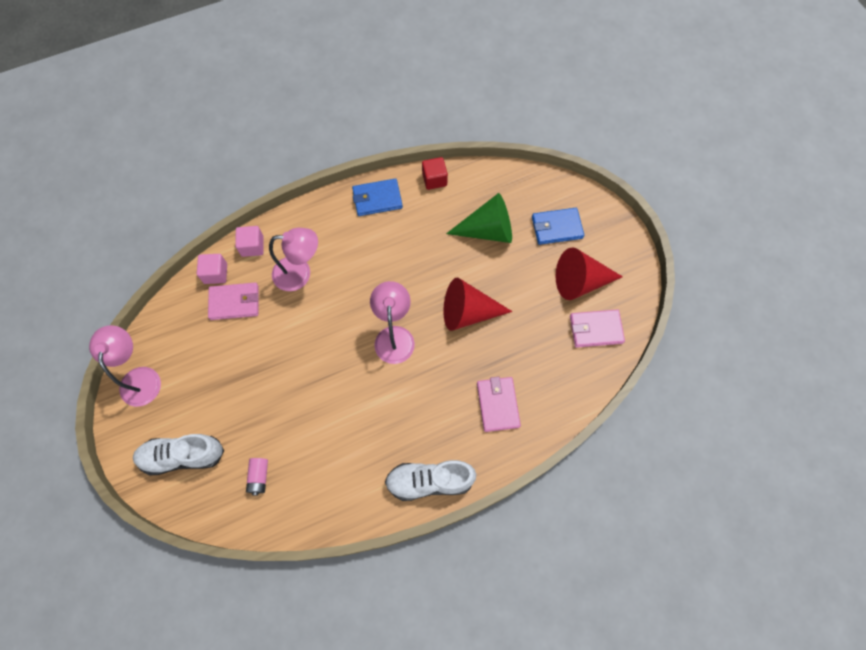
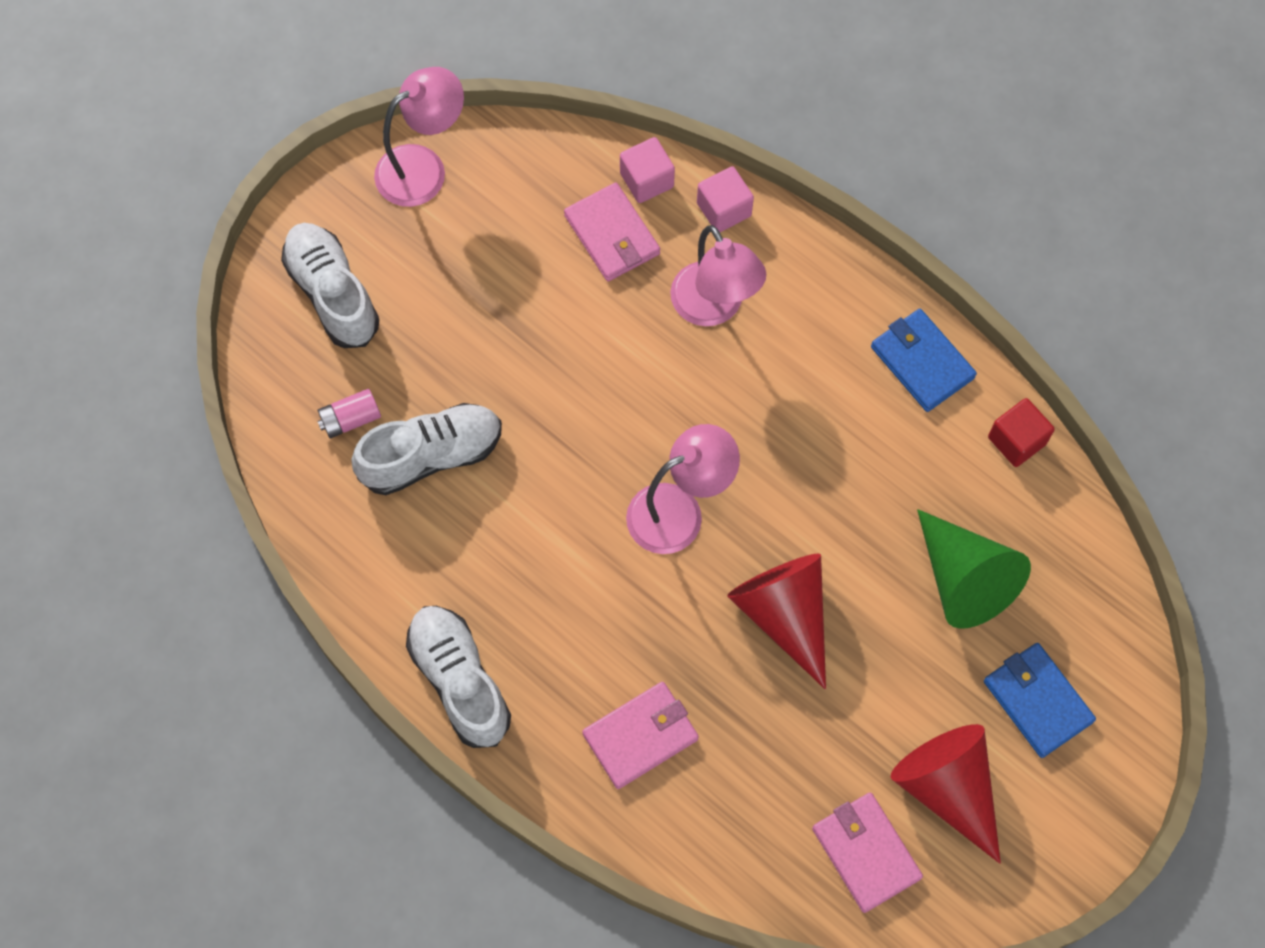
camera: 65 degrees right, 0 degrees up
none -> white shoe [351,403,502,495]

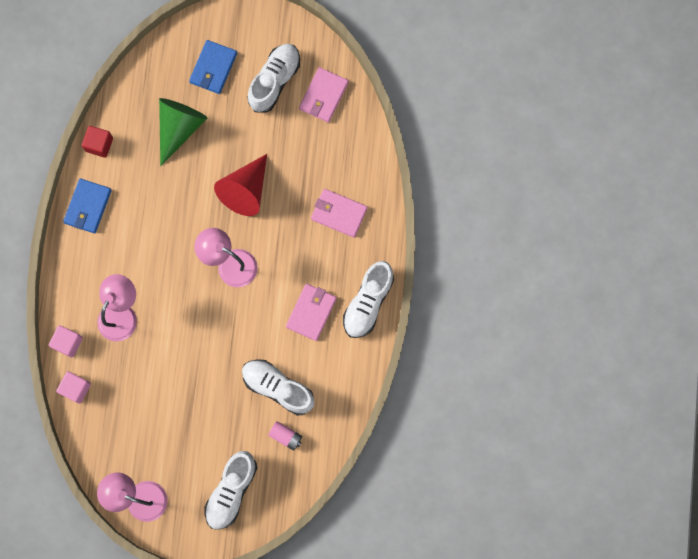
camera: 125 degrees left, 10 degrees up
pink wallet [564,182,660,281] -> pink wallet moved to [286,284,337,341]
red cone [891,724,1001,864] -> white shoe [247,44,300,113]

